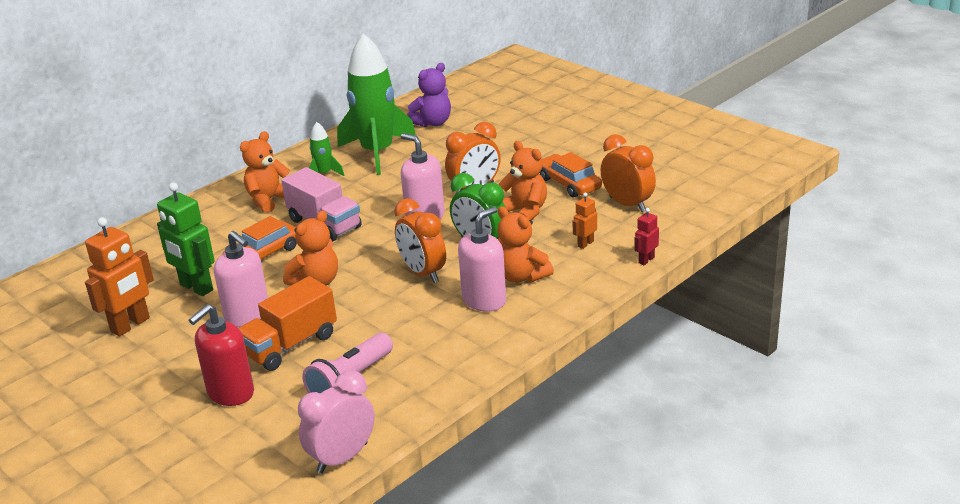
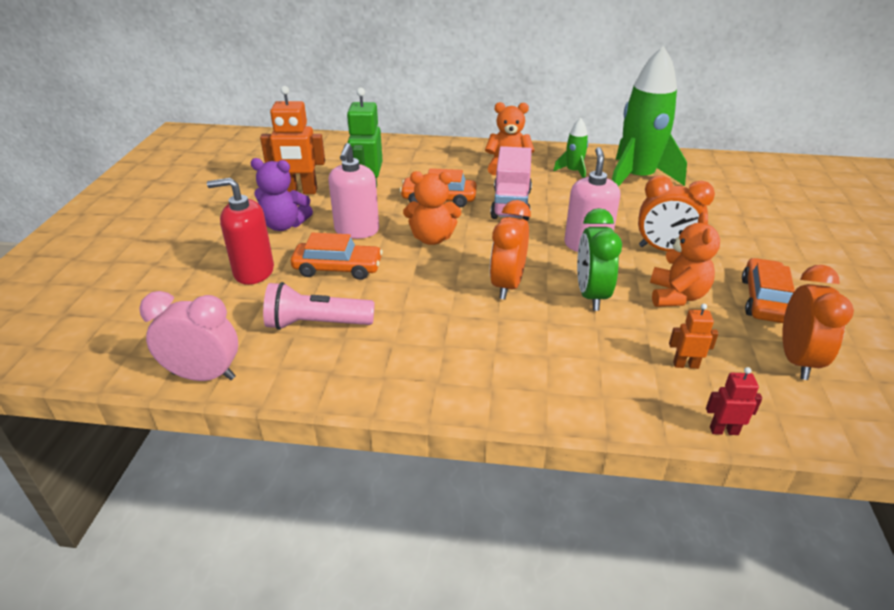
camera: 50 degrees right, 5 degrees up
orange truck [238,276,337,371] -> orange car [291,233,383,280]
purple teddy bear [407,63,451,127] -> purple teddy bear moved to [250,158,313,231]
pink soap dispenser [458,207,506,312] -> none
orange teddy bear [498,206,554,283] -> none

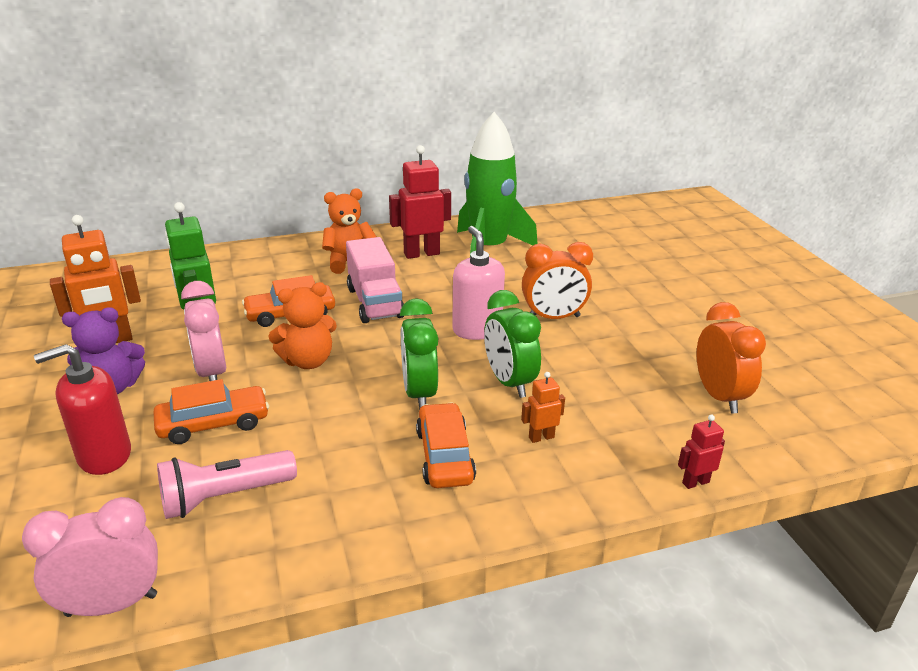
camera: 25 degrees left, 5 degrees down
pink soap dispenser [328,143,379,239] -> pink clock [181,281,226,381]
orange clock [490,200,531,300] -> green clock [400,298,439,410]
green rocket [553,118,588,178] -> red robot [389,145,451,259]
orange teddy bear [650,212,720,307] -> none
orange robot [669,304,718,369] -> orange robot moved to [521,372,565,443]
orange car [742,258,795,323] -> orange car moved to [416,403,476,488]

